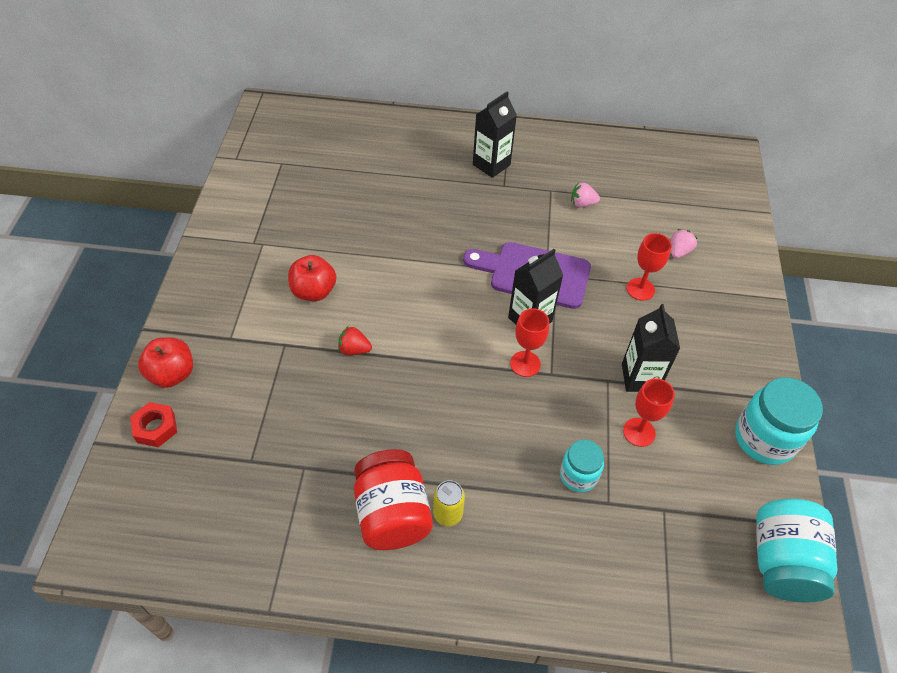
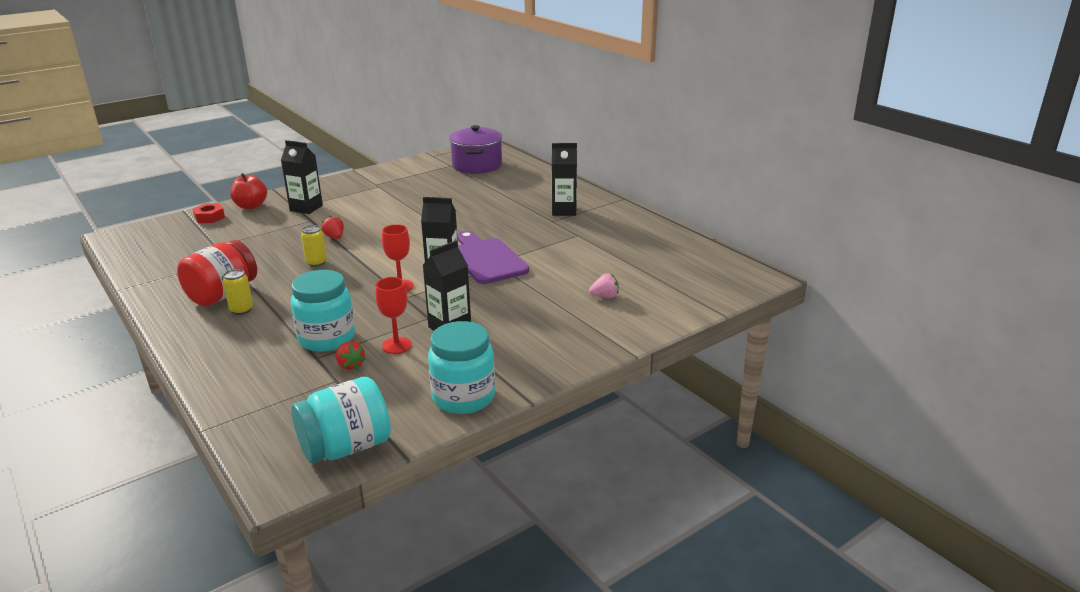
camera: 50 degrees right, 25 degrees down
red apple [288,255,336,301] -> none
turquoise jar [560,440,604,492] -> turquoise jar [291,270,355,352], size x1.67
pink strawberry [571,182,600,207] -> none
red goblet [627,233,672,301] -> none
none -> black carton [281,140,323,214]
none -> yellow can [301,225,327,267]
none -> red strawberry [336,341,366,370]
none -> purple pot [449,125,502,174]

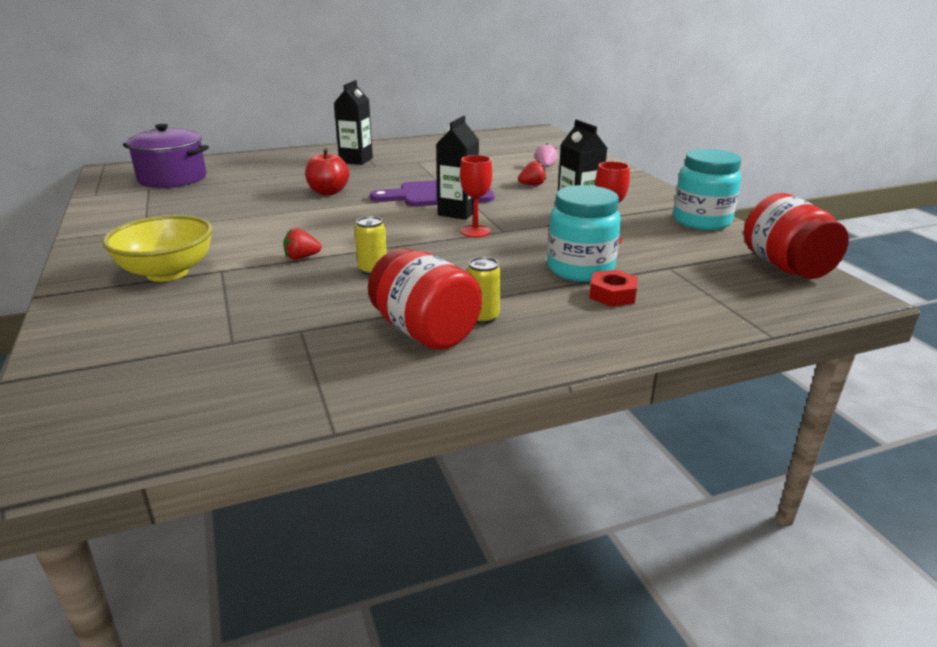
camera: 75 degrees left, 0 degrees up
red nut [193,203,225,223] -> red nut moved to [589,270,638,307]
red apple [230,173,267,209] -> red apple moved to [305,149,350,195]
black carton [281,140,323,214] -> yellow bowl [102,215,213,282]
turquoise jar [291,377,391,463] -> red jar [744,193,849,279]
red strawberry [336,341,366,370] -> red strawberry moved to [518,161,546,185]

